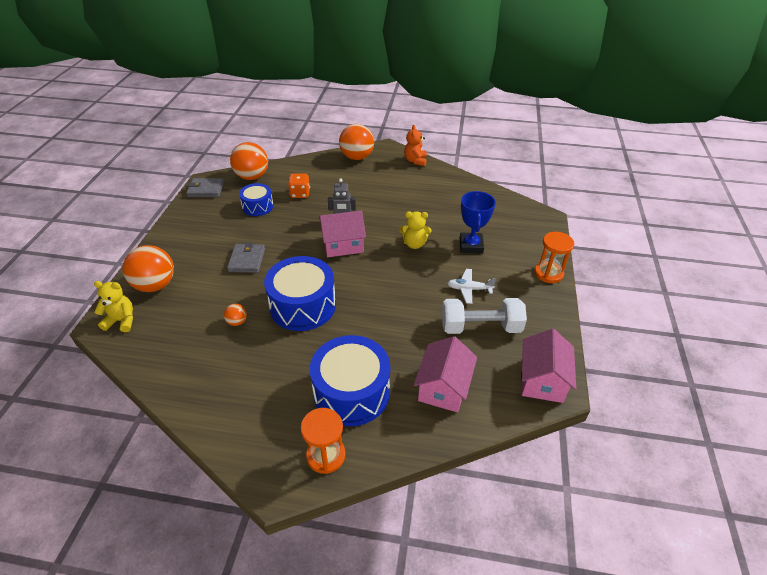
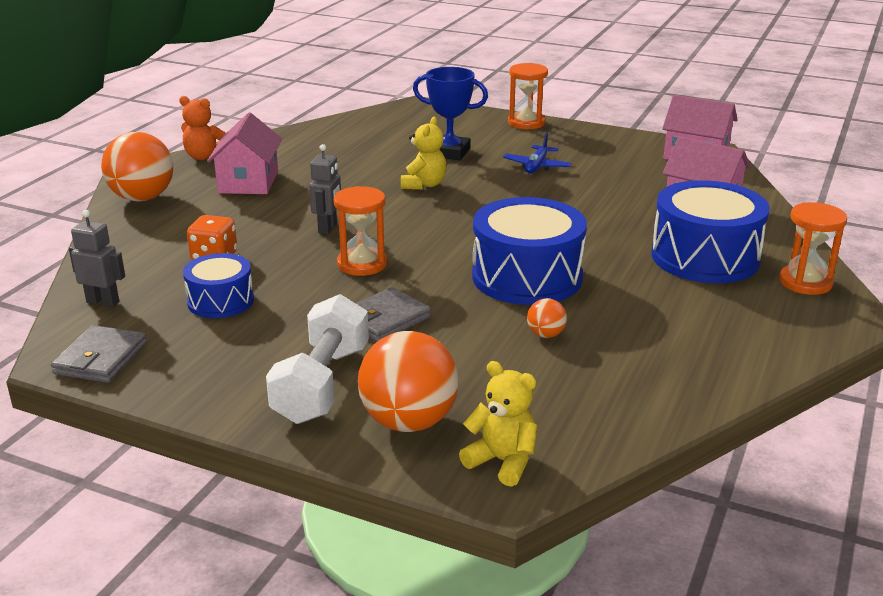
camera: 75 degrees left, 15 degrees down
yellow teddy bear [94,281,133,332] -> yellow teddy bear turned 105 degrees clockwise [459,361,537,487]
grey wallet [227,242,265,273] -> grey wallet turned 60 degrees counterclockwise [356,287,431,342]
orange ball [230,142,268,180] -> grey robot [69,210,125,307]
pink house [319,210,366,257] -> pink house moved to [207,113,282,194]
white dumbbell [442,298,527,334] -> white dumbbell moved to [266,294,369,424]
white plane [447,269,496,304] -> blue plane [503,133,571,173]
none -> orange hourglass [334,186,387,276]

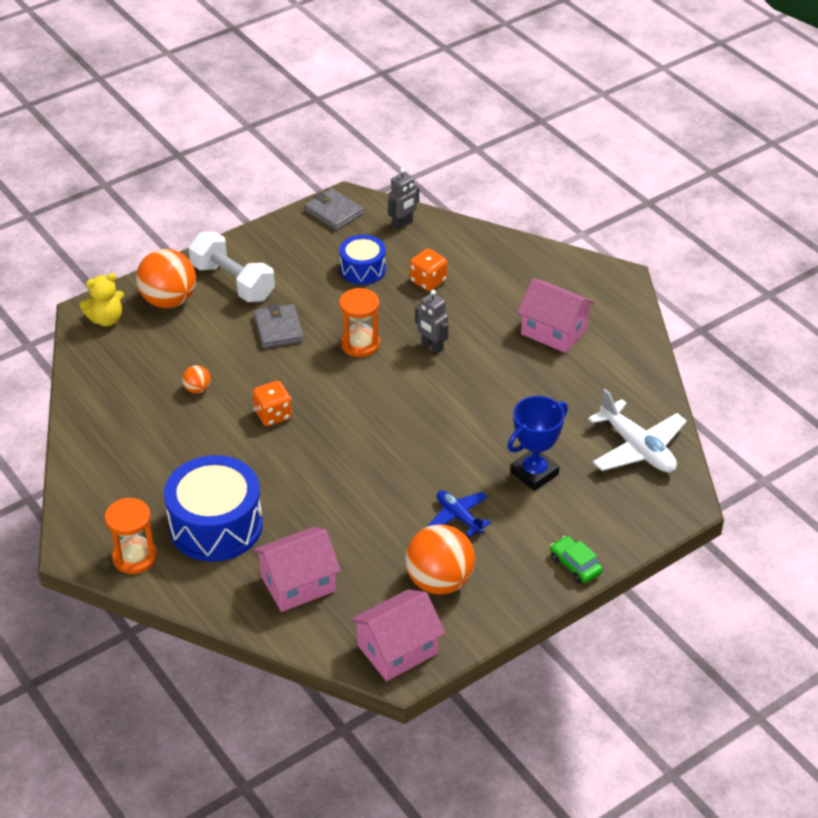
camera: 120 degrees right, 15 degrees up
orange ball [101,132,173,201] -> orange ball moved to [405,524,475,595]
orange teddy bear [179,96,226,160] -> none
yellow teddy bear [401,117,447,190] -> none
blue drum [472,197,587,305] -> orange dice [252,381,292,426]
orange hourglass [508,63,548,129] -> green car [550,536,603,583]
none -> white plane [588,389,687,472]

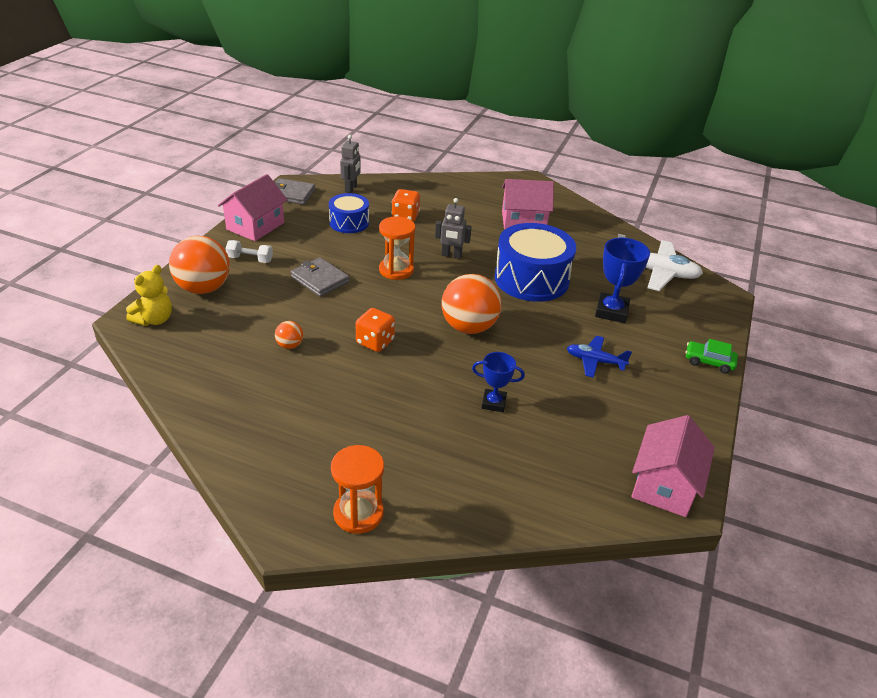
camera: 35 degrees left, 5 degrees down
blue drum [164,455,263,562] -> blue drum moved to [495,223,576,302]
white dumbbell [188,232,275,302] -> white dumbbell [225,240,273,263], size x0.51
pink house [253,527,341,612] -> pink house moved to [218,174,287,241]
orange ball [405,524,475,595] -> orange ball moved to [442,274,502,334]
none -> blue trophy [472,352,525,412]

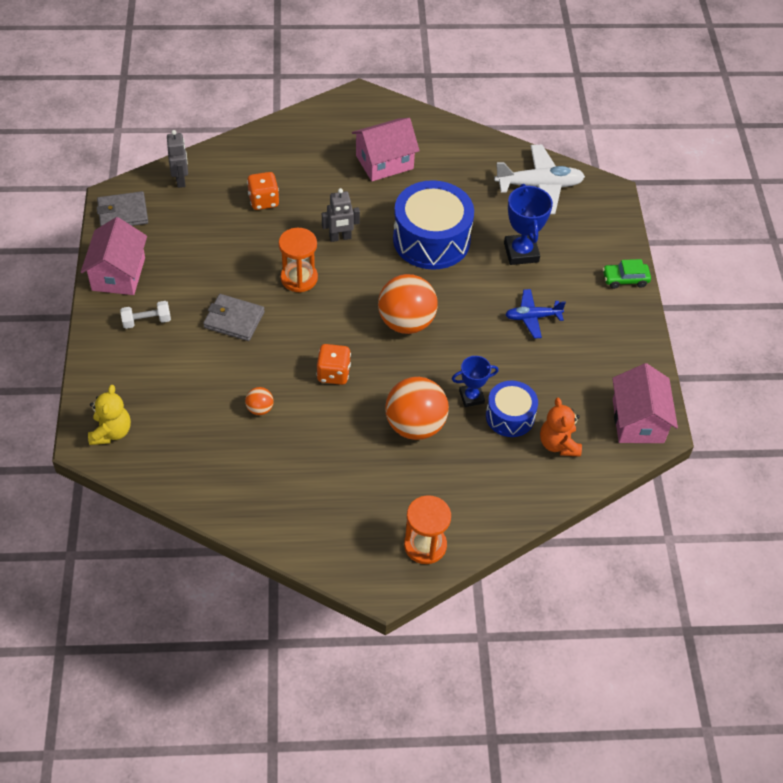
camera: 25 degrees left, 15 degrees up
orange ball [169,236,230,294] -> orange ball moved to [385,377,449,440]
blue drum [329,193,369,233] -> blue drum moved to [486,380,538,437]
none -> orange teddy bear [540,398,582,457]

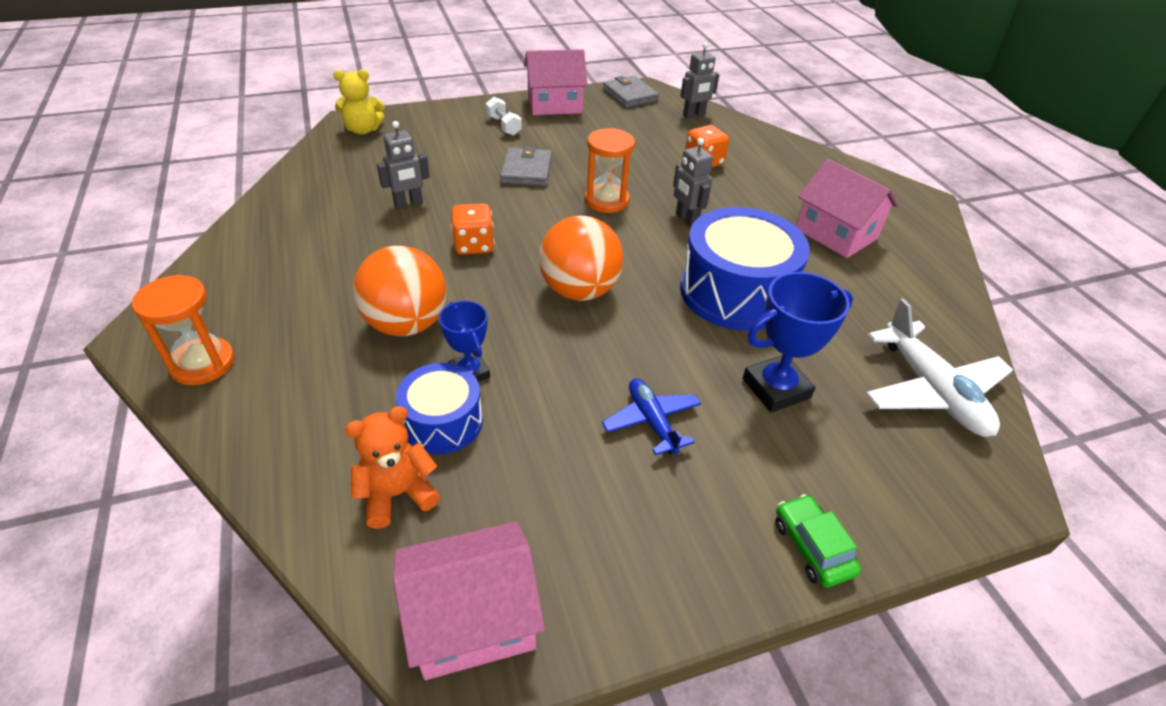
camera: 75 degrees right, 10 degrees down
orange ball [245,387,274,415] -> grey robot [377,121,430,209]

